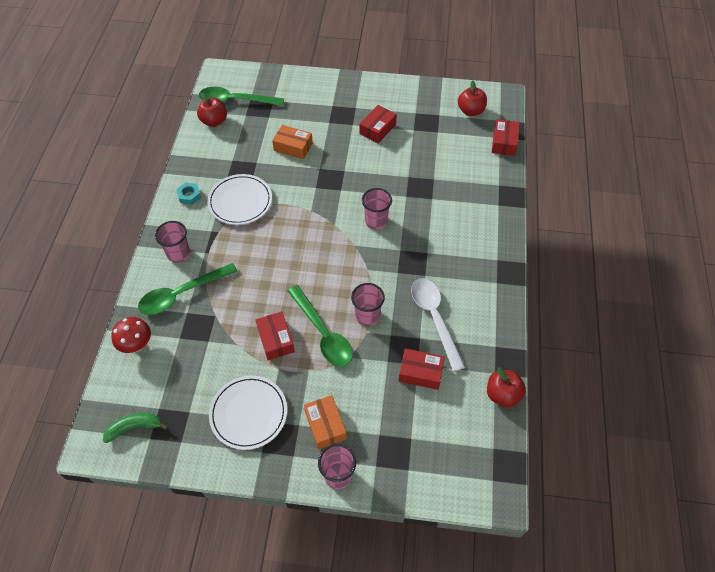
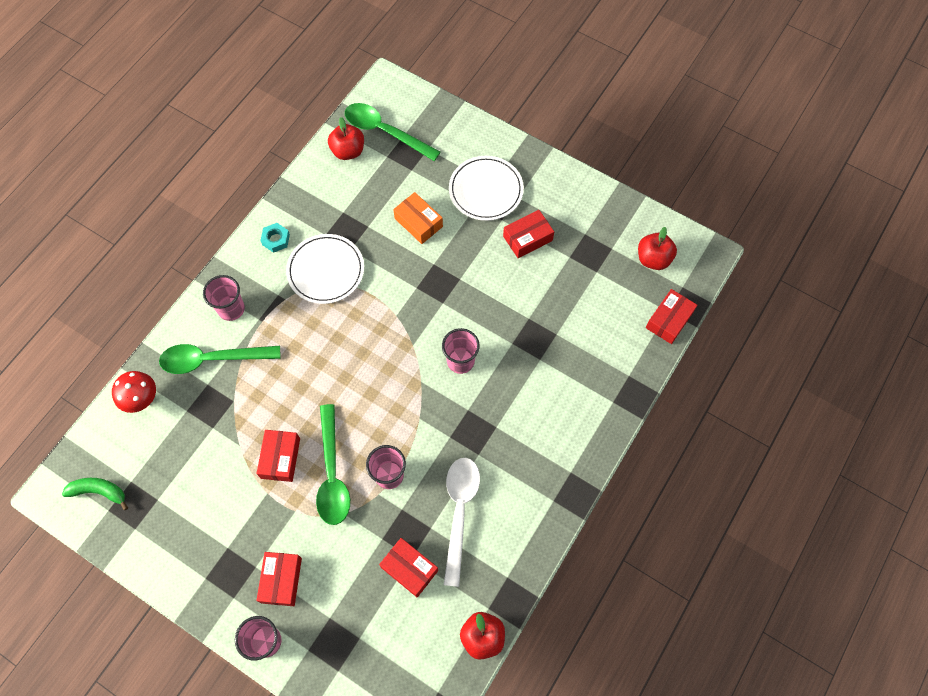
camera: 25 degrees right, 10 degrees up
white plate [209,376,287,450] -> white plate moved to [449,156,524,221]
orange box [304,395,347,449] -> red box [256,552,302,606]

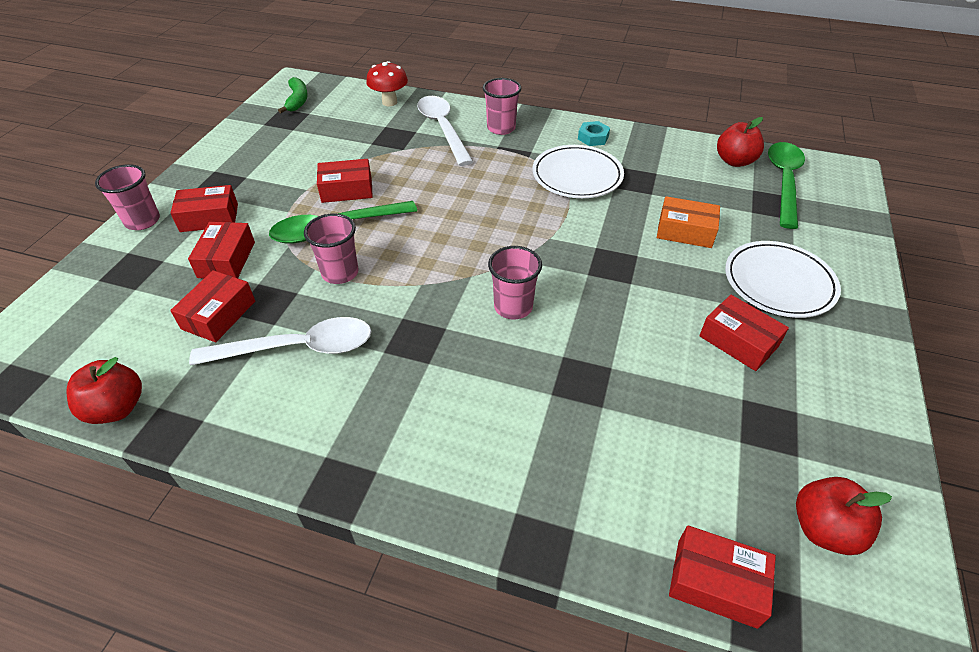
camera: 75 degrees right, 20 degrees down
green spoon [159,344,280,374] -> white spoon [417,96,473,166]
orange box [393,192,443,244] -> orange box turned 75 degrees clockwise [657,196,720,248]
none -> red box [188,222,255,278]

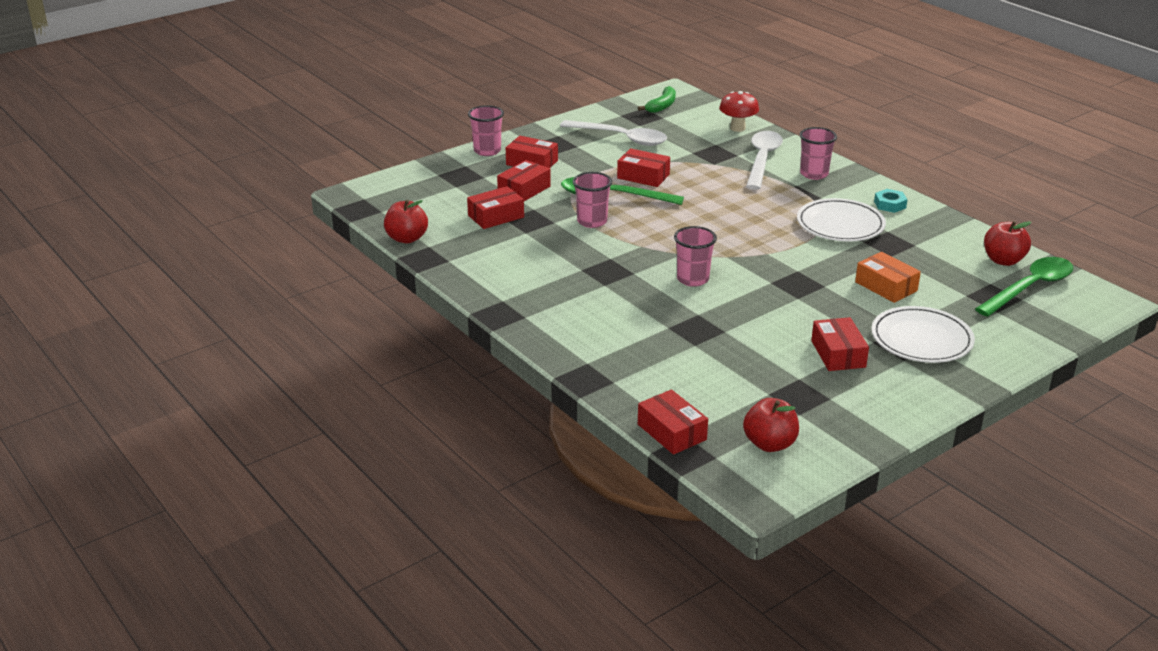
camera: 35 degrees right, 15 degrees down
white spoon [189,317,371,366] -> white spoon moved to [560,120,667,146]

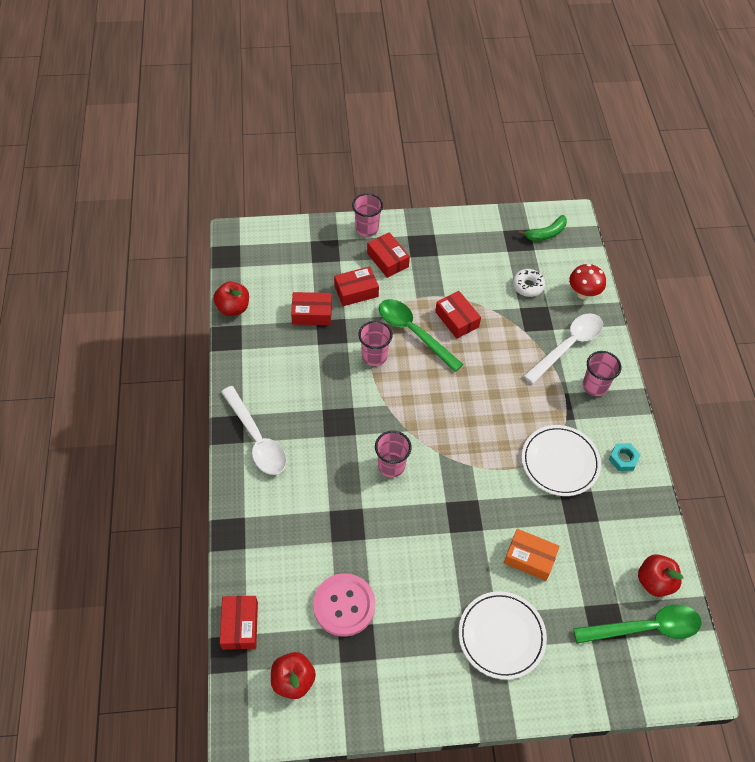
camera: 30 degrees right, 25 degrees up
white spoon [560,120,667,146] -> white spoon moved to [221,386,287,475]
red box [811,317,869,371] -> none
orange box [855,252,921,303] -> orange box turned 60 degrees counterclockwise [504,529,560,581]
none -> pink button [313,573,375,637]
none -> white donut [512,269,545,297]

